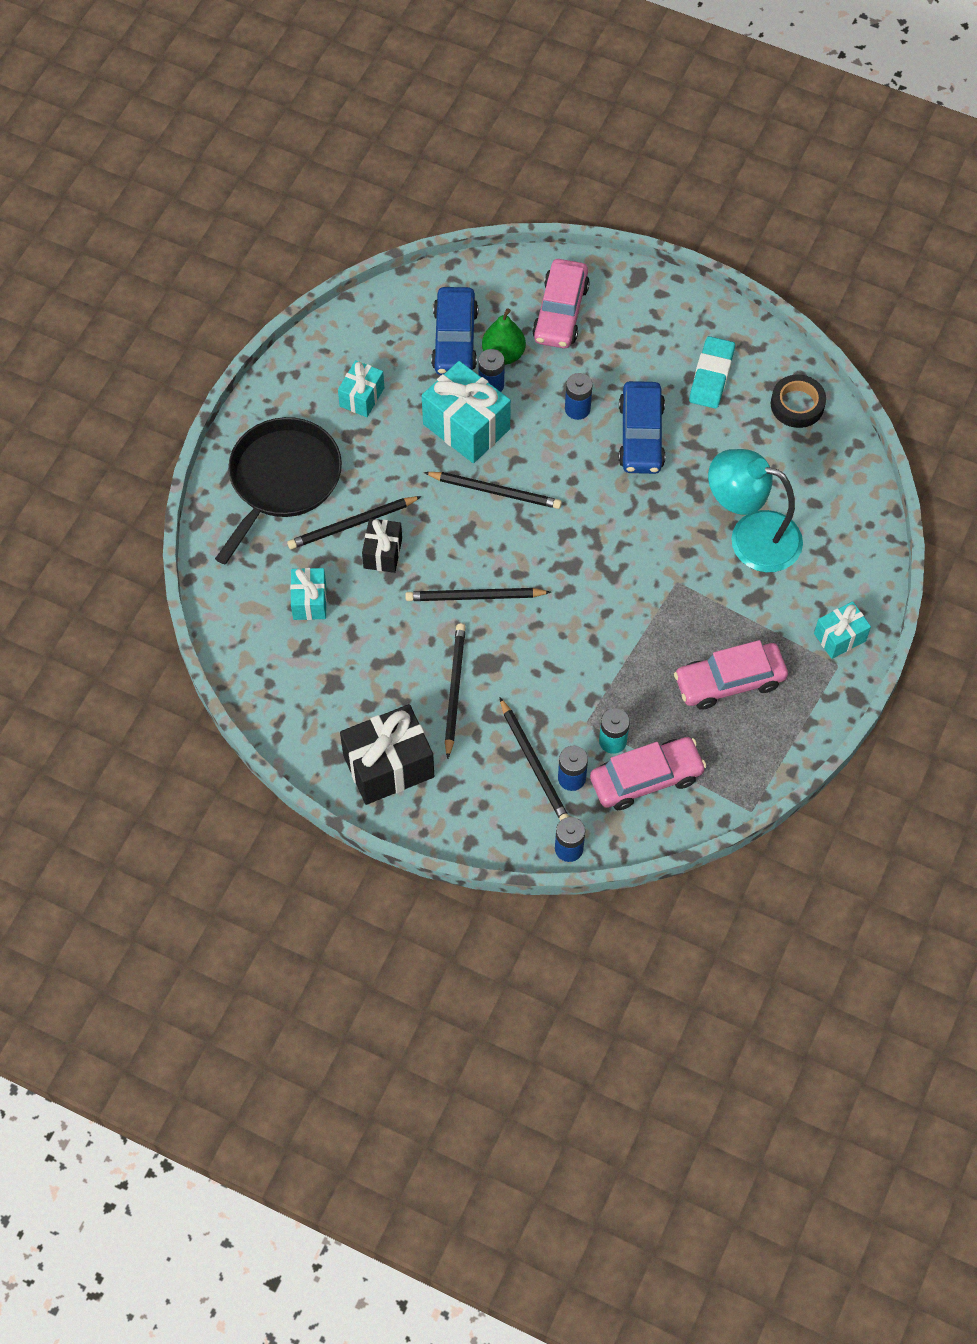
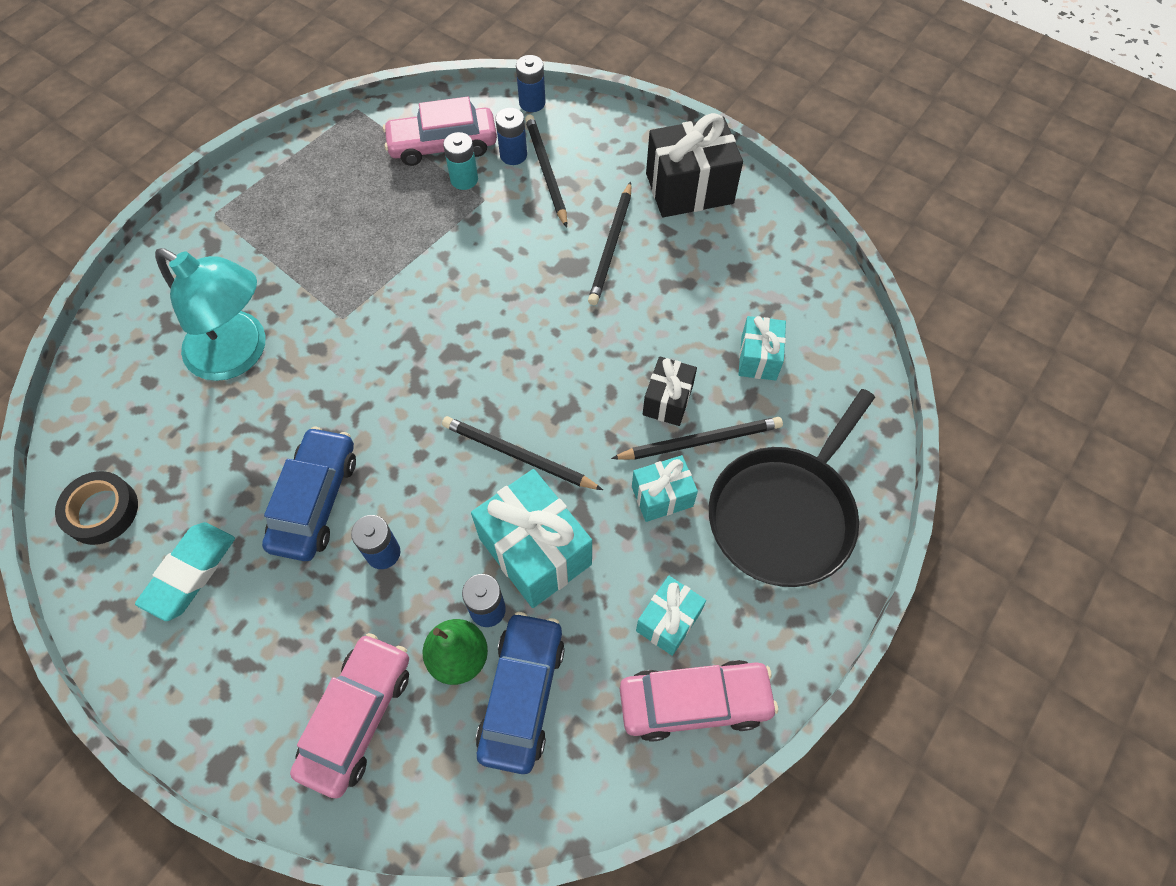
camera: 170 degrees left, 0 degrees up
black pencil [405,588,551,601] -> none
pink car [674,640,788,710] -> pink car moved to [620,660,778,742]
turquoise gift [814,601,871,659] -> turquoise gift moved to [632,455,698,522]

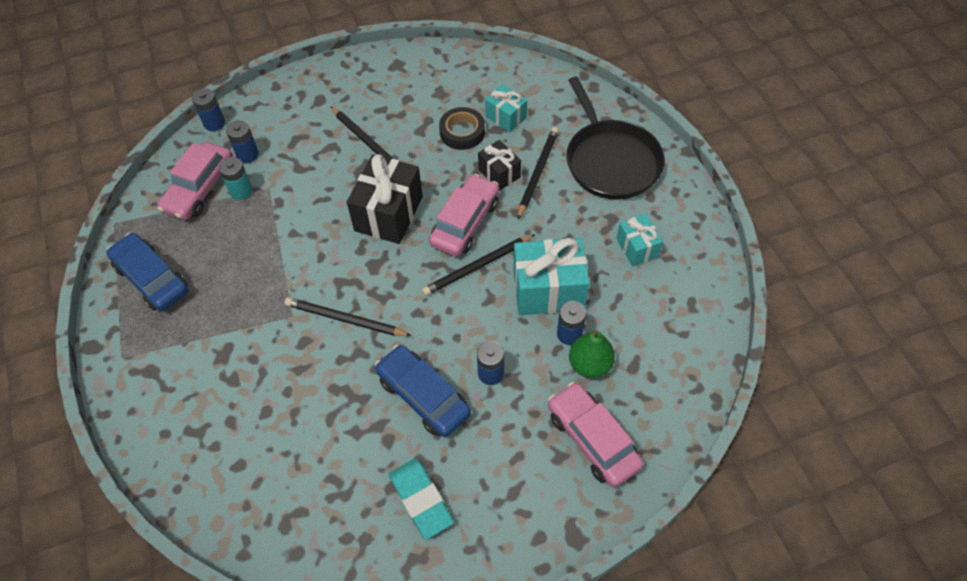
camera: 55 degrees left, 5 degrees down
black tape [55,471,138,545] -> black tape moved to [439,107,485,150]
turquoise lamp [155,248,266,381] -> none
blue car [476,612,565,774] -> blue car moved to [106,233,188,311]
black pencil [525,115,567,228] -> black pencil moved to [285,297,412,336]
pink car [620,660,778,742] -> pink car moved to [429,174,499,257]
turquoise gift [632,455,698,522] -> none
black gift [646,113,743,217] -> black gift moved to [347,154,423,244]

